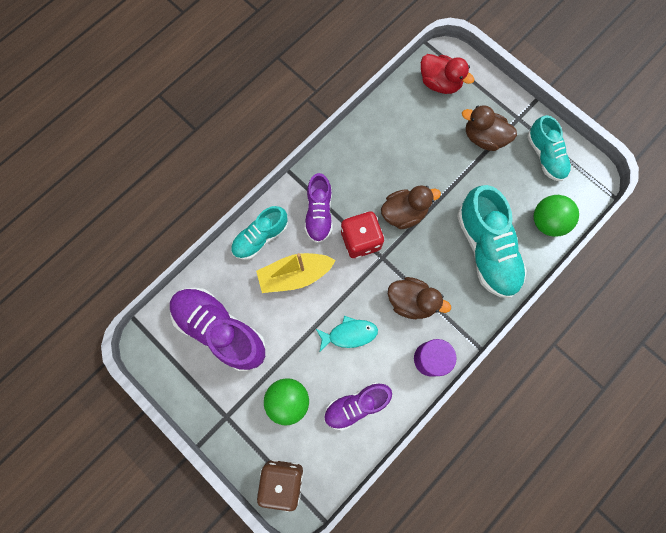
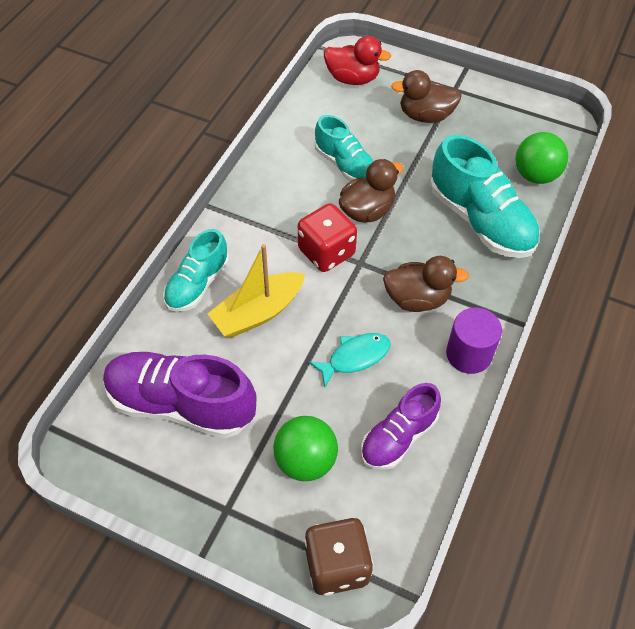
camera: 20 degrees left, 20 degrees down
purple shoe [305,173,333,243] -> none
turquoise shoe [527,115,571,181] -> turquoise shoe moved to [315,115,374,181]

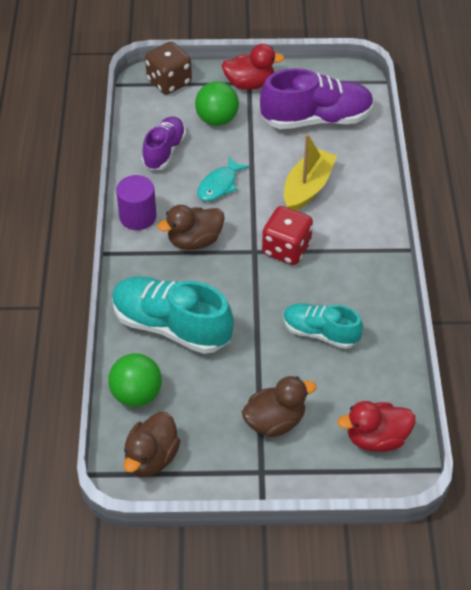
camera: 155 degrees right, 5 degrees down
turquoise shoe [163,229,229,312] -> none
brown duck [339,159,404,223] -> brown duck moved to [124,412,181,477]
none -> red duck [221,44,285,90]

